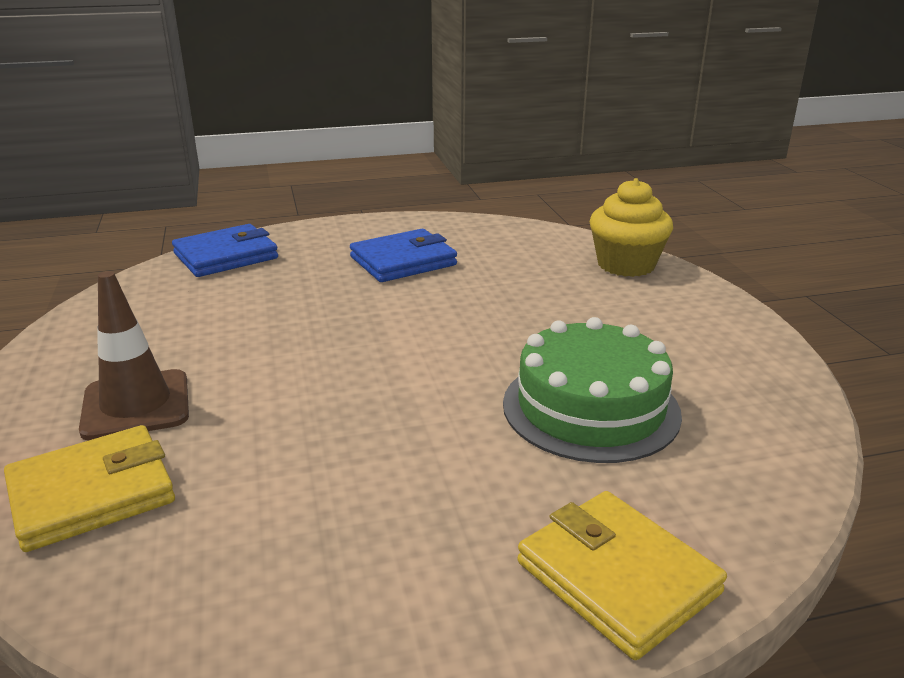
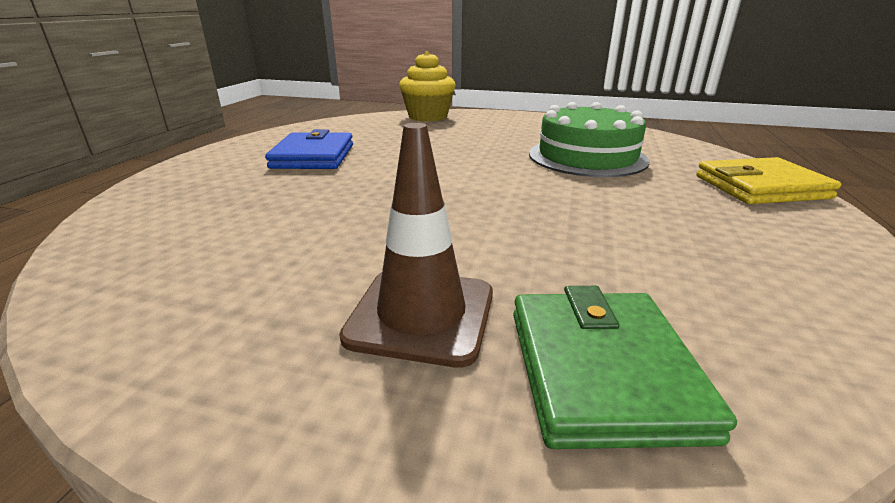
camera: 60 degrees left, 0 degrees up
yellow wallet [4,425,175,552] -> green wallet [513,286,737,449]
blue wallet [172,224,278,277] -> none

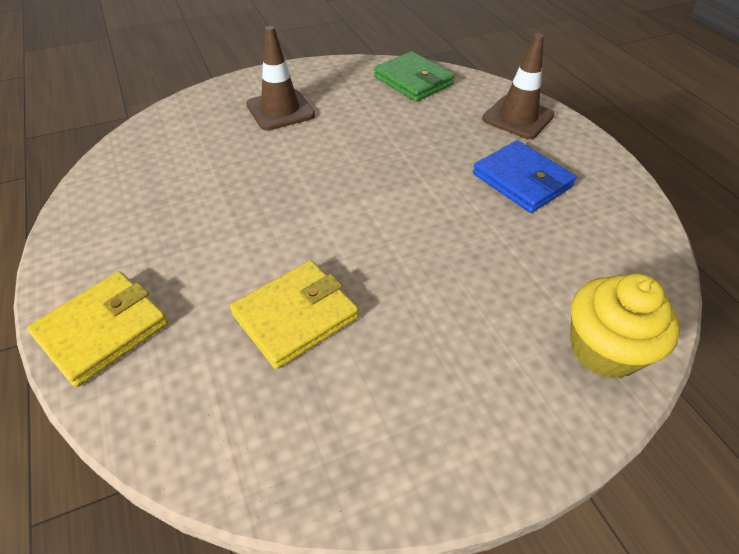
camera: 140 degrees right, 20 degrees up
green wallet [513,286,737,449] -> green wallet moved to [374,51,455,102]
green cake [529,102,650,177] -> yellow wallet [230,260,359,369]
none -> brown traffic cone [482,33,554,139]

